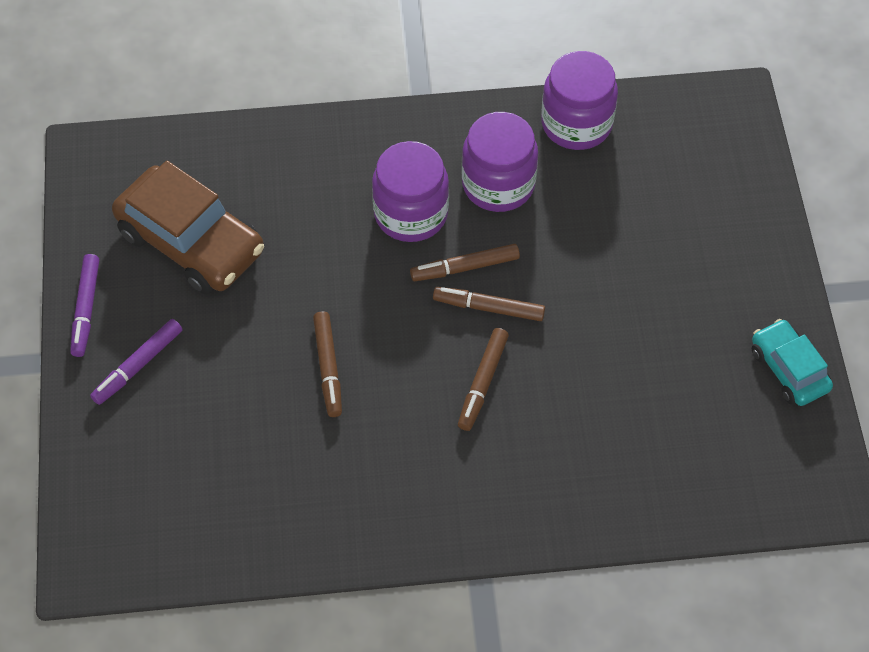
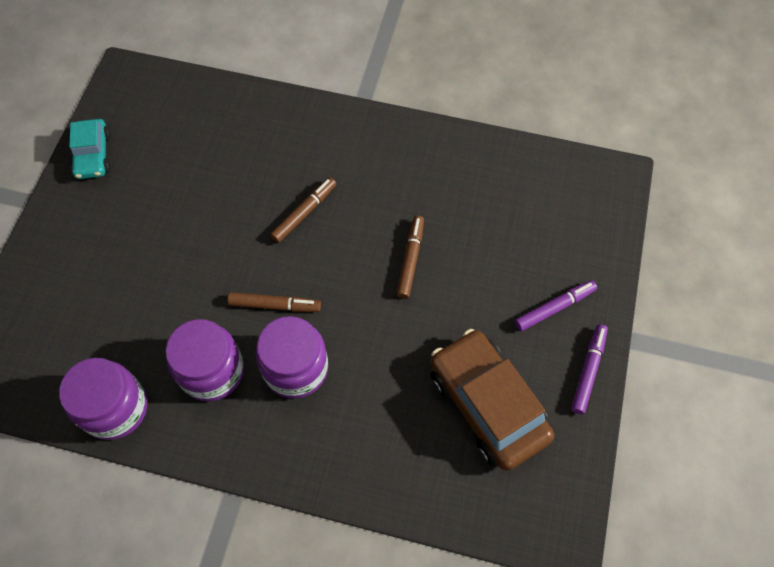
camera: 160 degrees left, 5 degrees up
brown marker [433,287,545,321] -> none

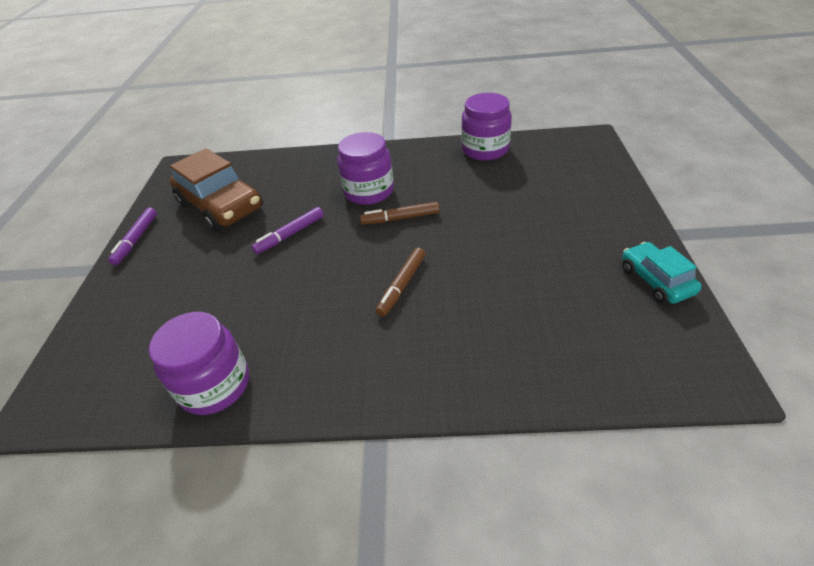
camera: 170 degrees right, 20 degrees down
purple jar [166,319,244,401] -> purple jar moved to [149,312,249,415]
brown marker [396,215,424,299] -> none
purple marker [514,280,597,331] -> purple marker moved to [252,207,324,254]

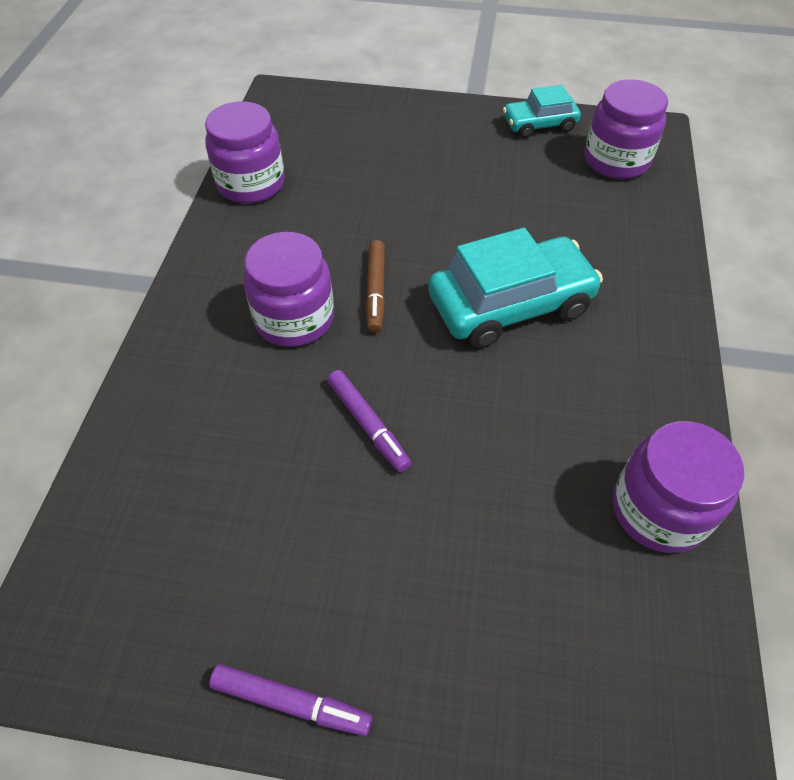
camera: 85 degrees left, 10 degrees up
brown car [170,148,263,231] -> none
brown marker [376,248,426,317] -> turquoise car [428,228,603,349]
none -> purple jar [584,79,668,179]

